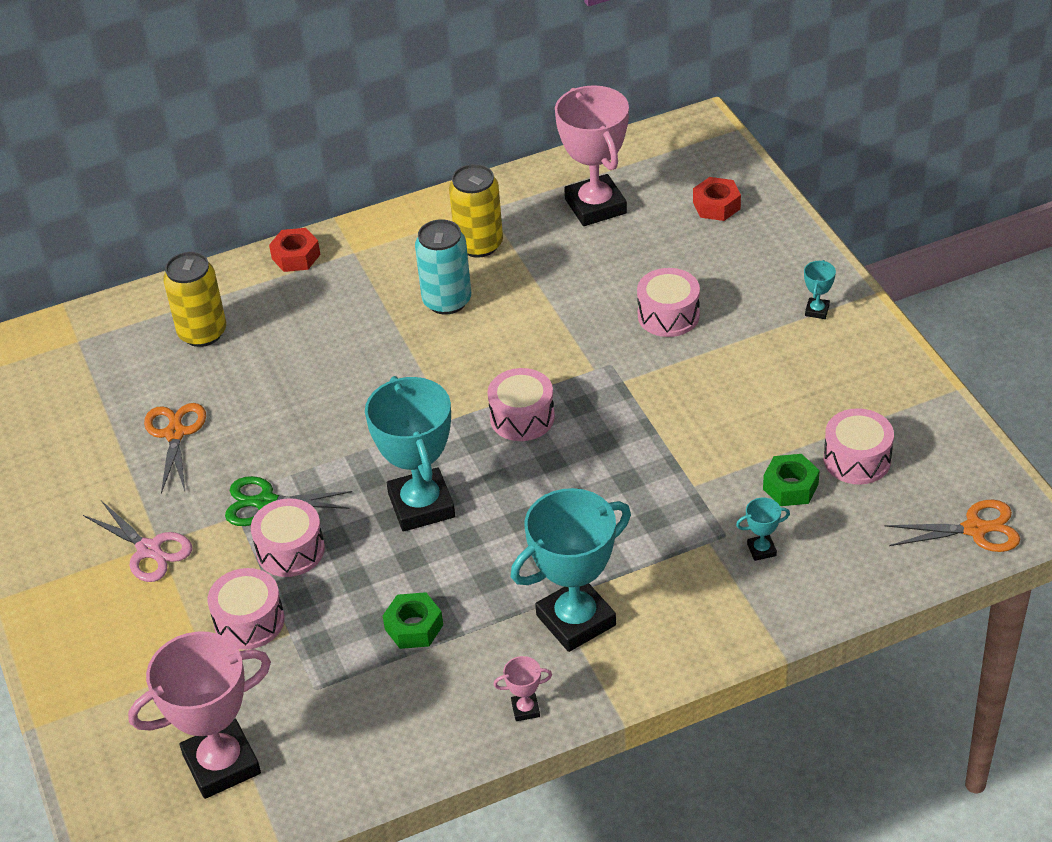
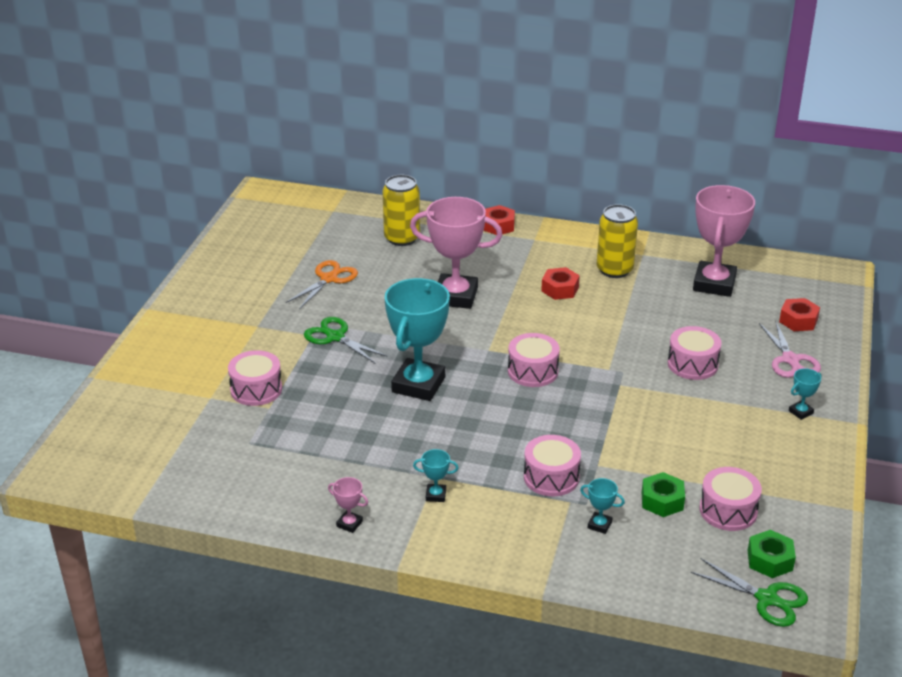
camera: 35 degrees right, 10 degrees down
pink scissors [83,501,192,582] -> pink scissors moved to [759,320,821,378]
pink trophy [128,631,271,799] -> pink trophy moved to [410,197,502,309]
pink drum [251,498,325,577] -> pink drum moved to [524,435,581,496]
green nut [383,592,443,649] -> green nut moved to [748,530,796,578]
turquoise can [415,219,471,315] -> red nut [541,267,580,300]
turquoise trophy [511,488,631,652] -> turquoise trophy [413,449,458,502], size x0.41
orange scissors [885,500,1020,552] -> green scissors [691,558,808,627]

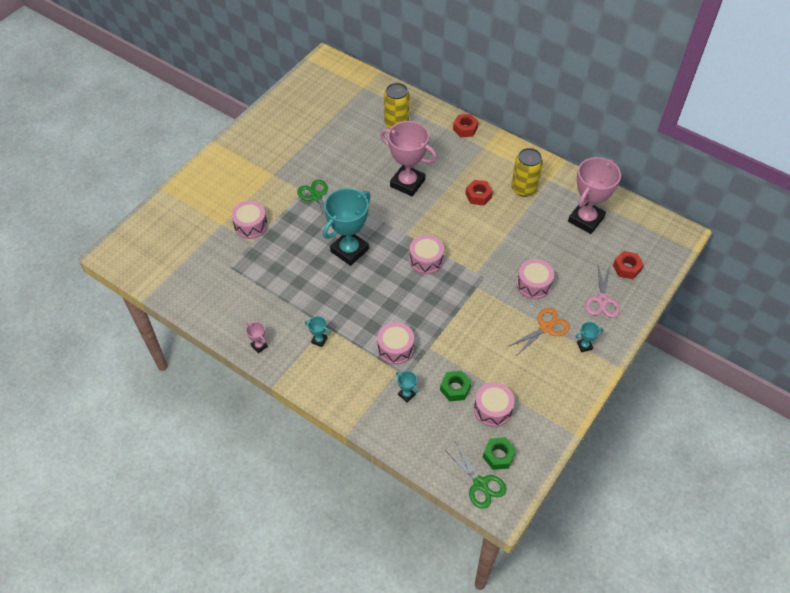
camera: 20 degrees right, 20 degrees up
orange scissors [286,260,358,309] -> orange scissors moved to [509,308,570,355]

